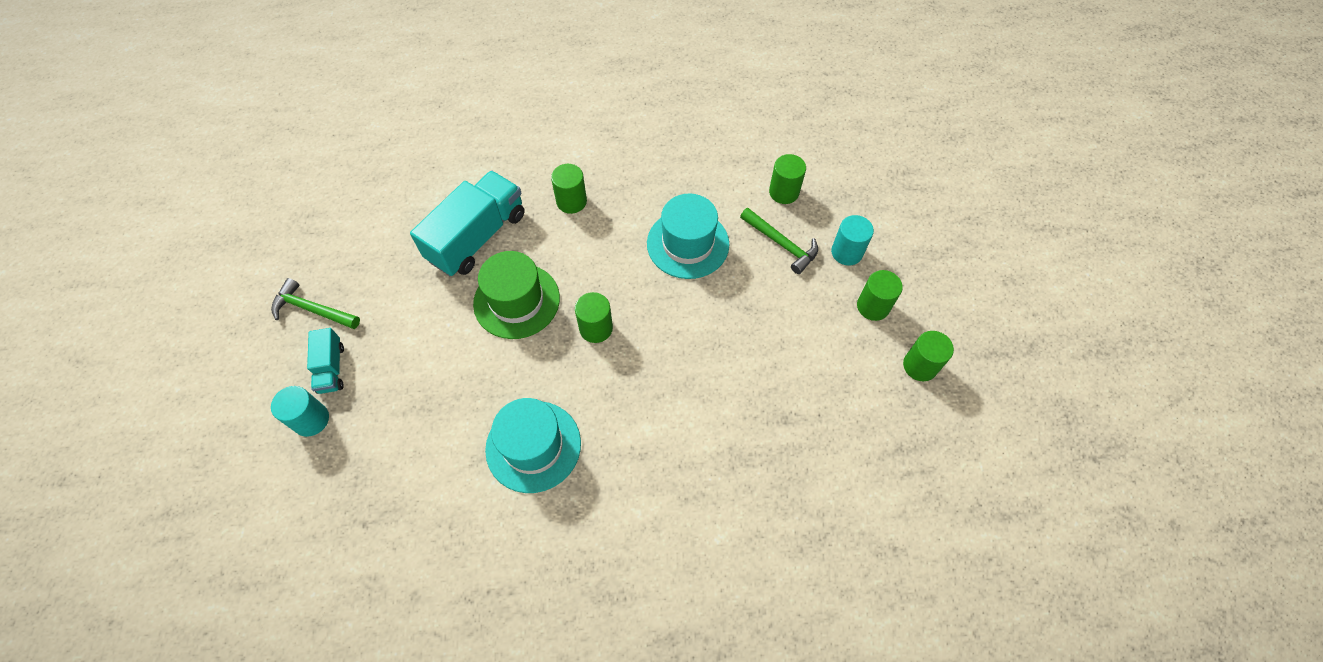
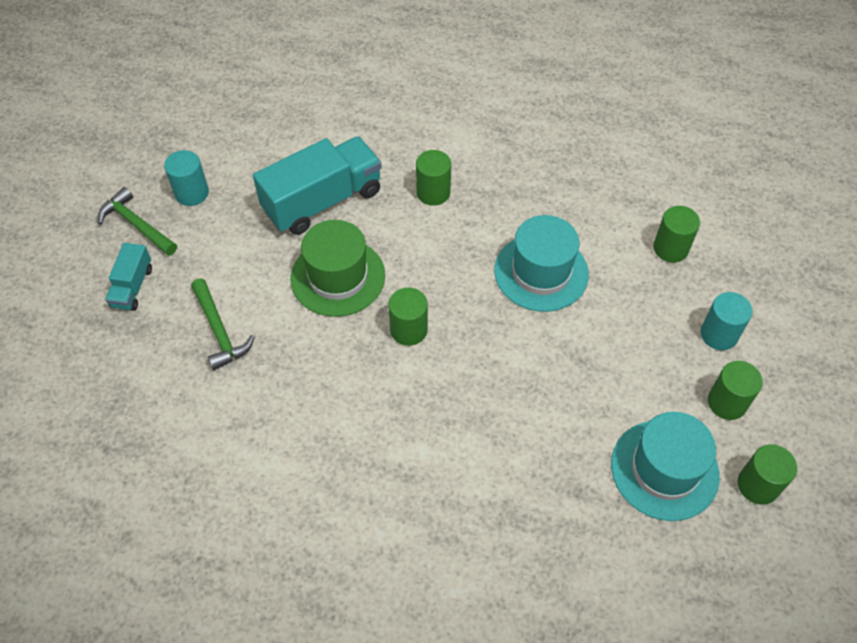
camera: 20 degrees right, 5 degrees down
turquoise cylinder [271,386,329,437] -> turquoise cylinder moved to [164,150,209,206]
turquoise hat [485,398,581,493] -> turquoise hat moved to [611,412,720,521]
green hammer [740,208,818,274] -> green hammer moved to [191,279,254,370]

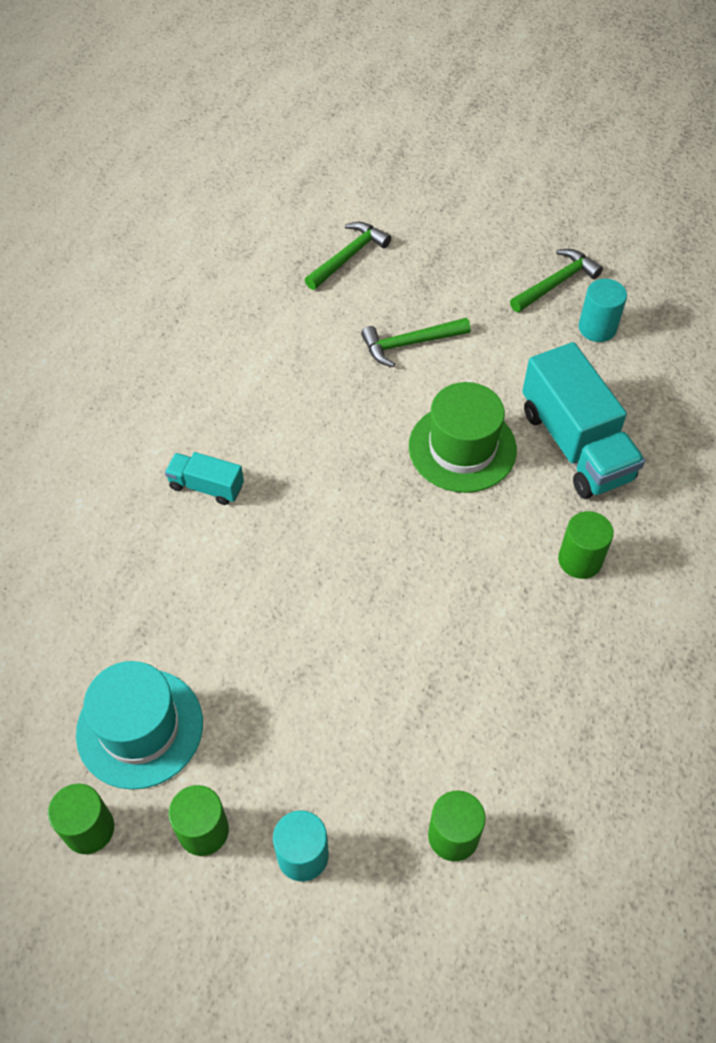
camera: 100 degrees right, 0 degrees up
turquoise truck [105,243,152,311] -> turquoise truck moved to [165,452,244,505]
green cylinder [388,288,428,346] -> none
turquoise hat [494,215,589,312] -> none
none -> green hammer [305,222,391,290]

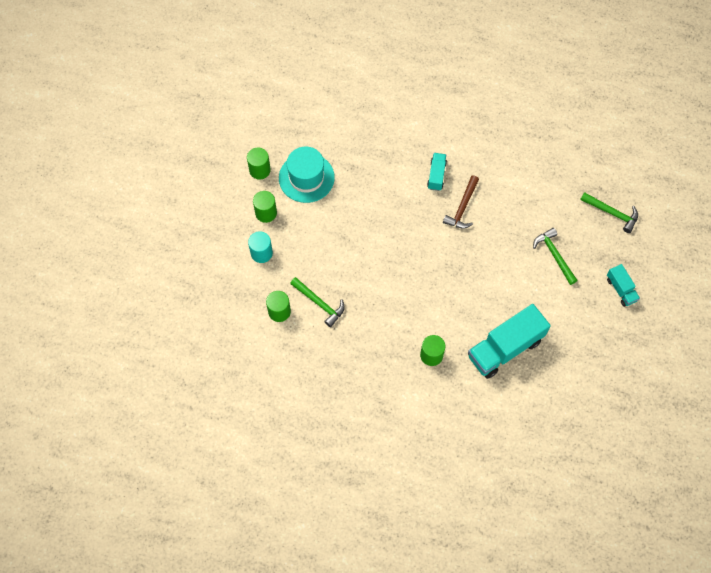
camera: 80 degrees right, 10 degrees up
green hat [409,382,517,493] -> none
green hammer [510,249,603,312] -> green hammer moved to [290,277,345,327]
turquoise cylinder [578,279,627,342] -> none
none -> brown hammer [443,175,479,228]
none -> turquoise truck [607,264,640,307]

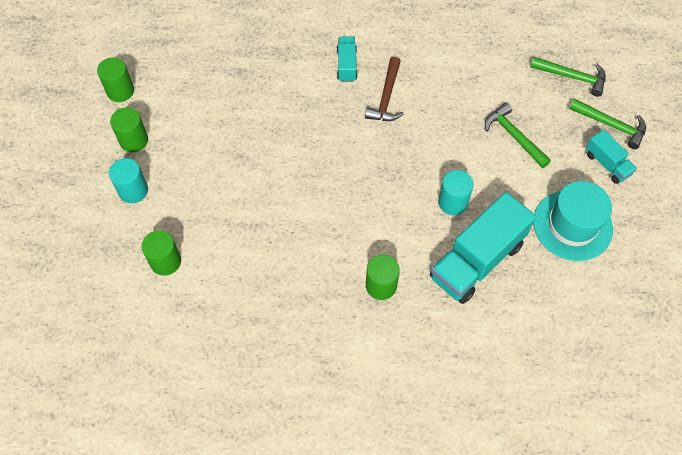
camera: 10 degrees left, 5 degrees down
turquoise hat [279,146,335,203] -> turquoise hat moved to [533,181,613,261]
green hammer [290,277,345,327] -> green hammer moved to [569,99,646,149]
none -> turquoise cylinder [438,170,474,215]

